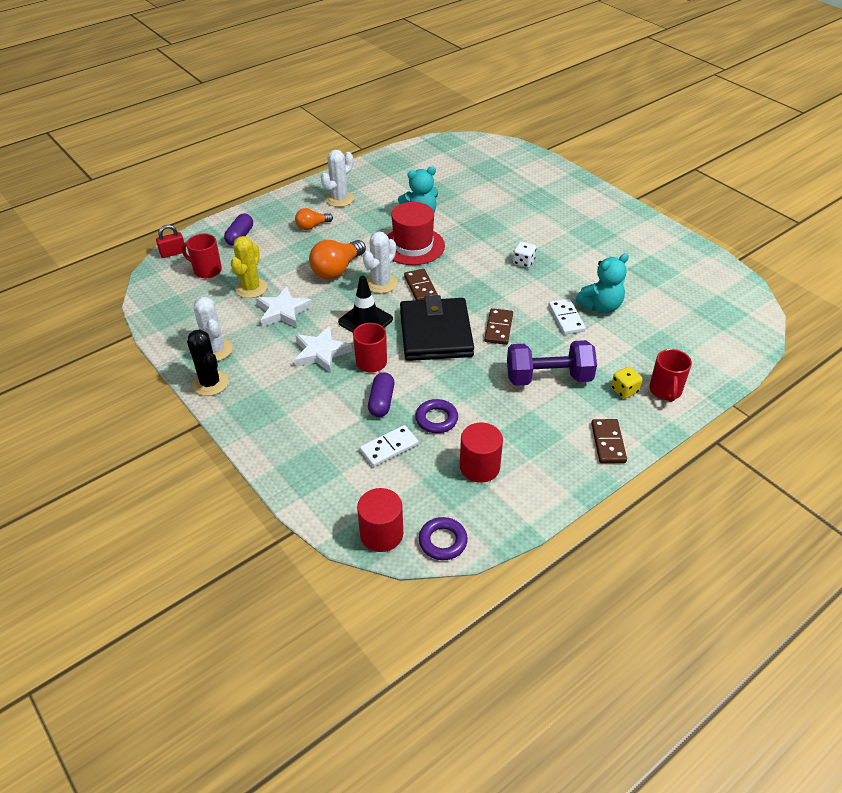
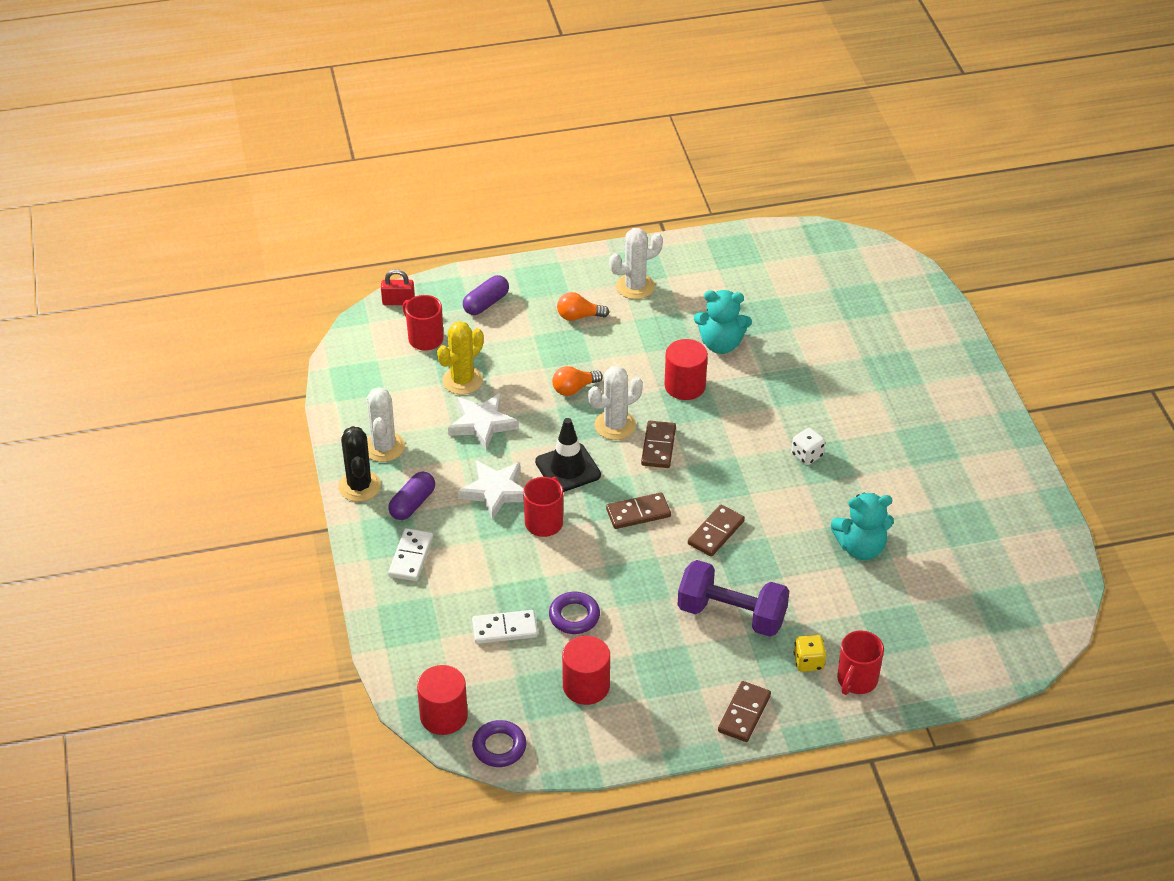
camera: 25 degrees right, 0 degrees up
orange light bulb [309,240,366,279] -> orange light bulb [552,366,603,396], size x0.60
purple capsule [368,372,395,417] -> purple capsule moved to [388,472,435,520]
red hat [387,202,445,265] -> red cylinder [664,339,708,400]
black wallet [400,295,474,361] -> brown domino [606,492,671,529]
white domino [548,299,586,335] -> white domino moved to [388,528,433,581]

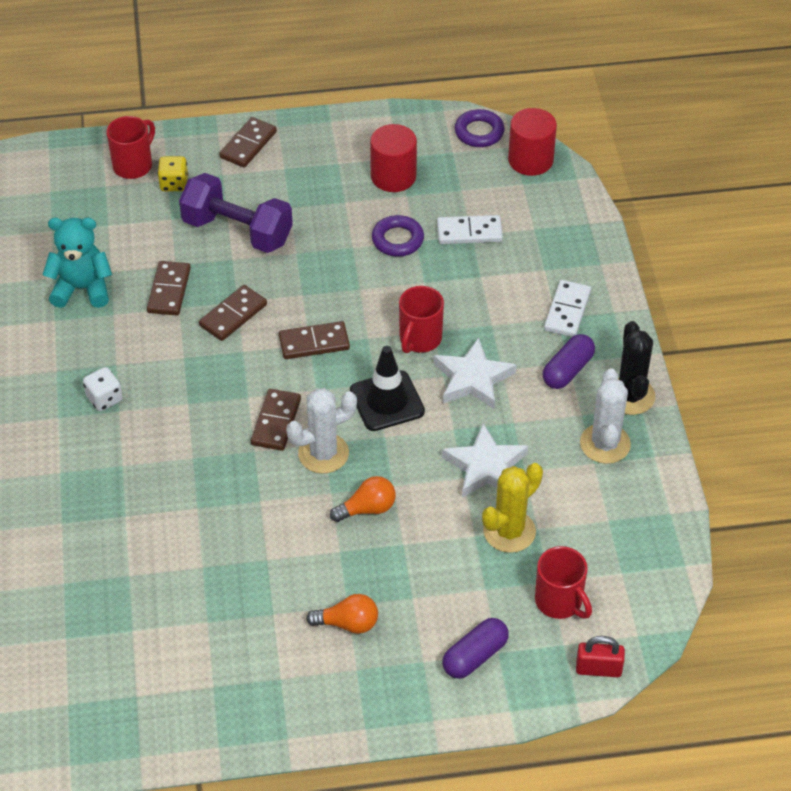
camera: 175 degrees left, 5 degrees up
white cactus [609,228,663,299] -> none
red cylinder [664,339,708,400] -> none
turquoise teddy bear [694,290,752,354] -> none
none -> brown domino [147,261,191,315]

